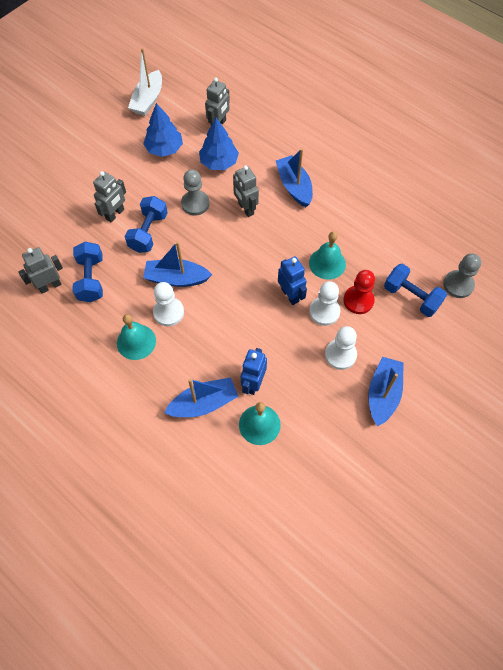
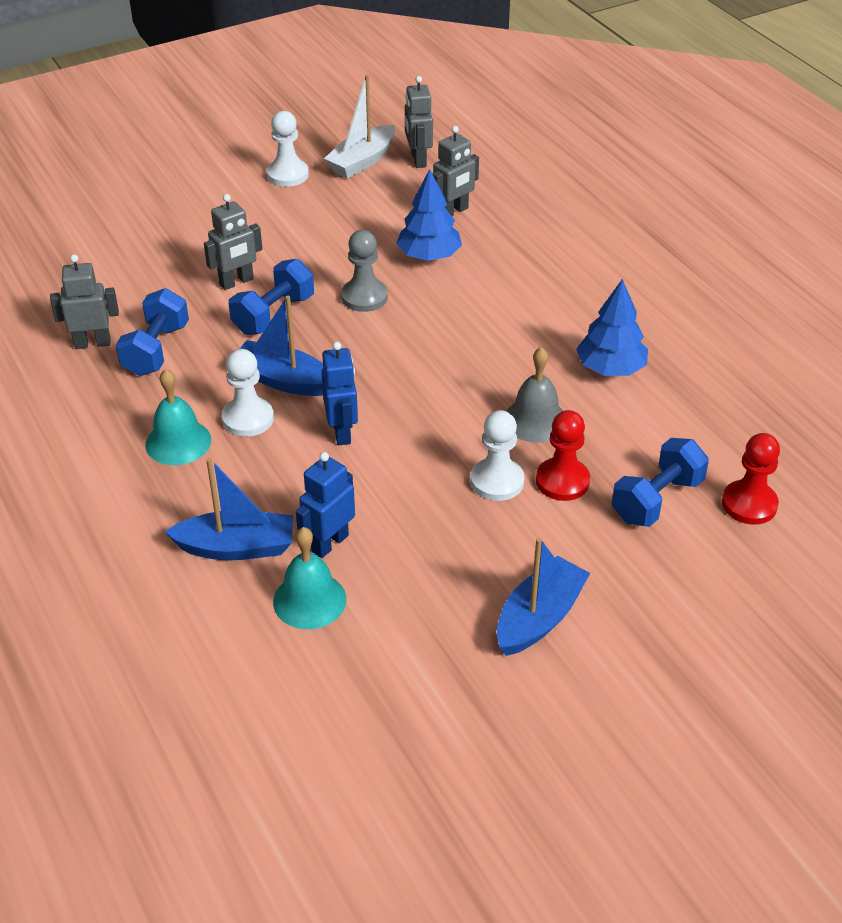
camera: 20 degrees right, 20 degrees down
blue tree [143,103,183,157] -> blue tree moved to [576,279,648,376]
grey robot [233,165,259,217] -> grey robot moved to [405,76,433,168]
blue boat [276,148,313,207] -> none
blue robot [278,256,307,305] -> blue robot moved to [321,341,358,445]
turquoise bell [309,232,346,280] -> grey bell [506,347,563,443]
white pawn [325,326,357,370] -> white pawn moved to [267,111,309,187]
blue dumbbell [384,263,447,317] -> blue dumbbell turned 75 degrees clockwise [612,438,709,527]
grey pawn [443,253,481,298] -> red pawn [722,433,780,525]

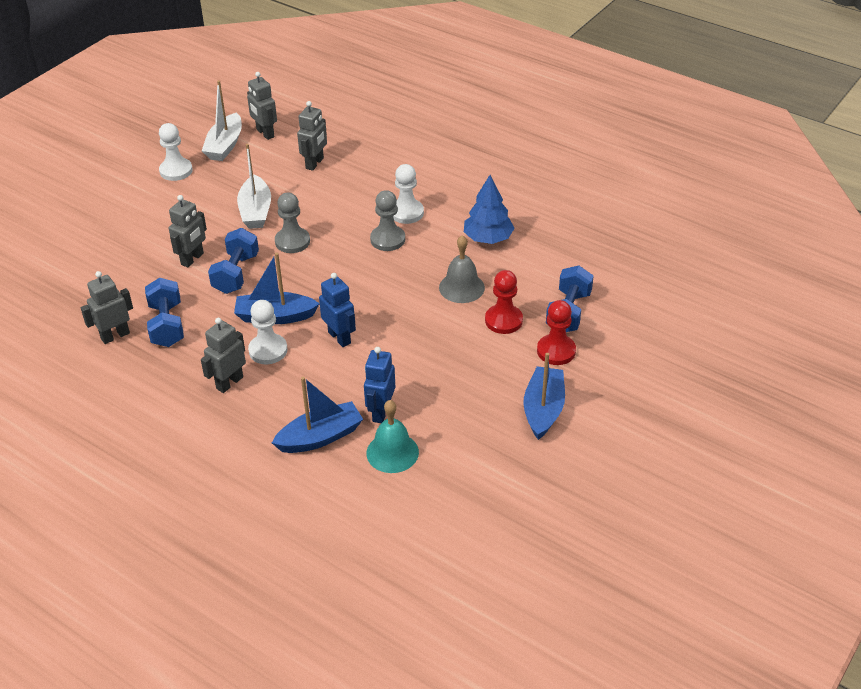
camera: 25 degrees left, 0 degrees up
turquoise bell [145,369,211,465] -> grey robot [201,318,246,393]
blue tree [396,169,462,261] -> none
white pawn [470,410,524,501] -> white pawn moved to [393,164,424,224]
red pawn [722,433,780,525] -> red pawn moved to [537,300,576,365]
none -> white boat [237,144,271,229]
none -> grey pawn [370,190,405,251]

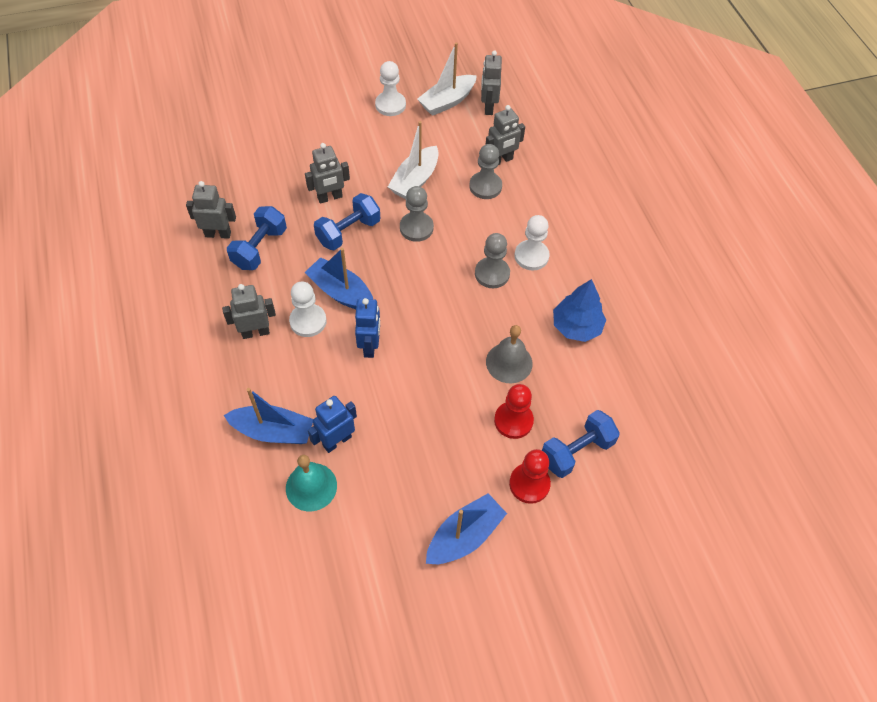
camera: 35 degrees right, 15 degrees up
none -> grey pawn [469,144,502,199]

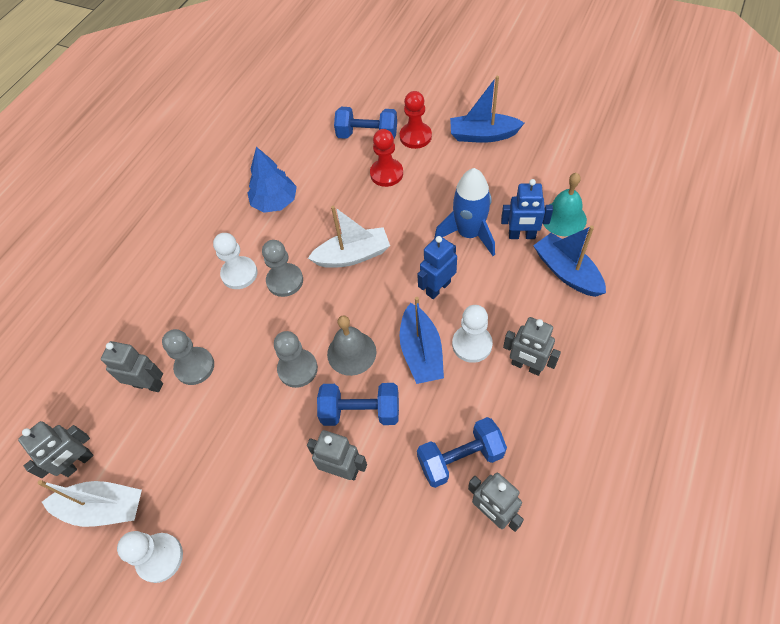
camera: 130 degrees left, 0 degrees up
white boat [388,121,439,200] -> white boat moved to [308,206,390,268]
grey bell [486,325,533,383] -> grey bell moved to [327,315,376,376]
none -> blue rocket [434,168,495,256]

